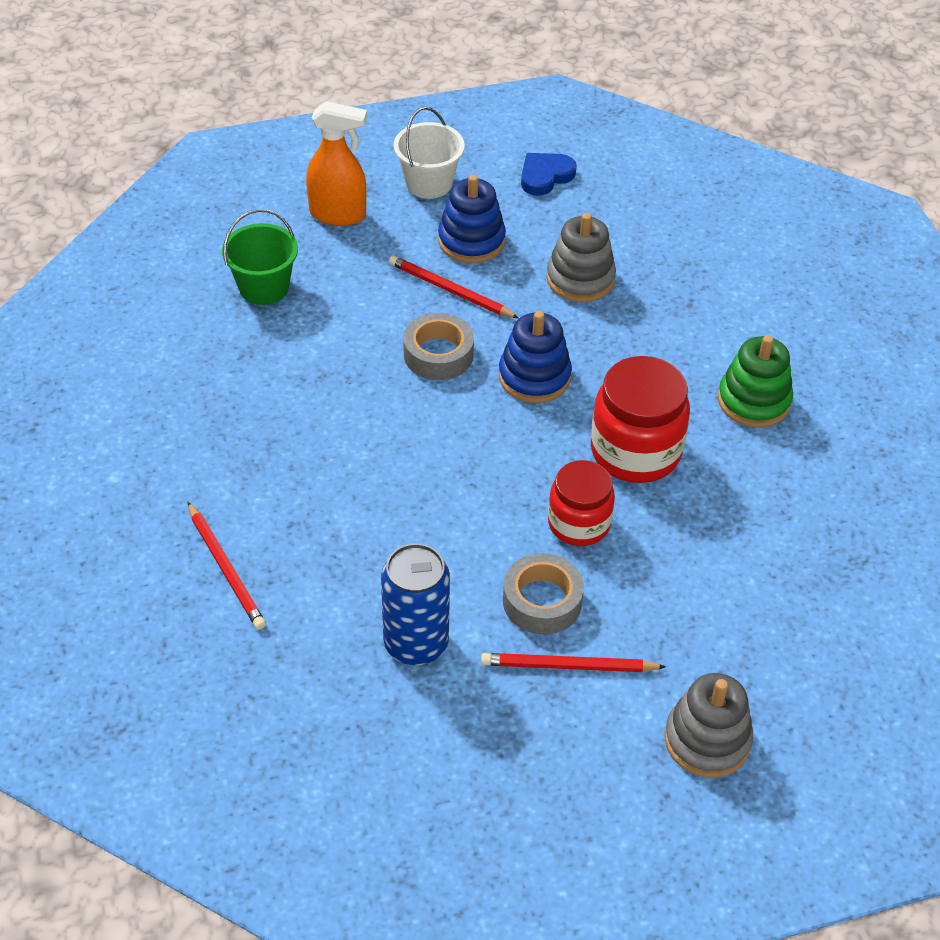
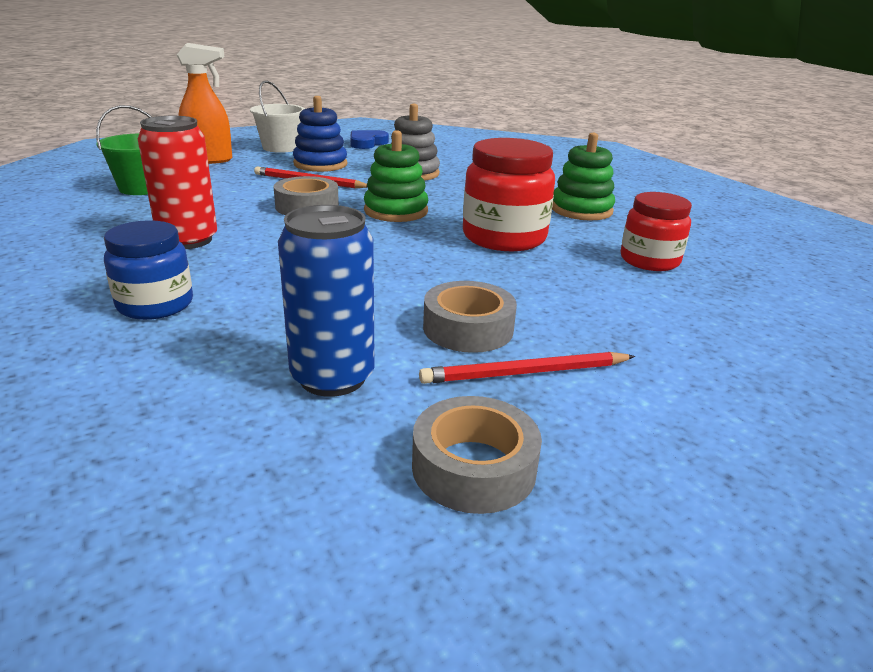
camera: 15 degrees left, 20 degrees down
red pencil [188,502,266,630] -> none
blue stacking toy [499,311,572,403] -> green stacking toy [364,130,428,222]
red jar [548,460,615,546] -> red jar moved to [621,192,692,271]
grey stacking toy [665,673,753,778] -> none
none -> blue jar [104,220,193,320]
none -> red can [138,116,217,249]
none -> grey tape [412,396,542,514]

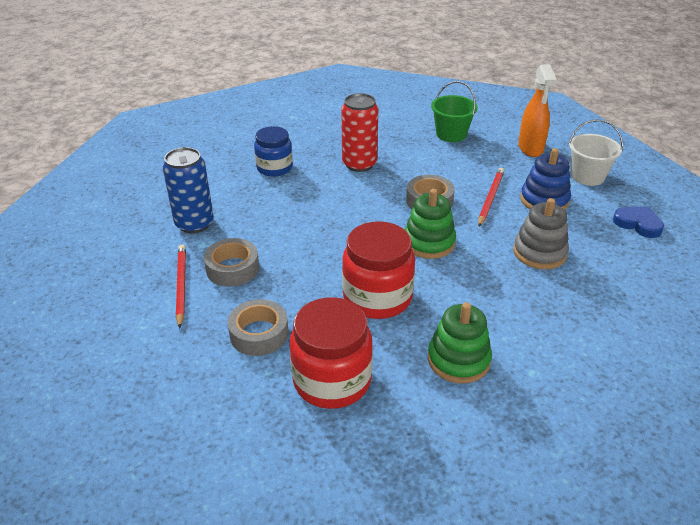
camera: 95 degrees right, 10 degrees up
grey tape [412,396,542,514] -> grey tape moved to [228,299,289,356]
red jar [621,192,692,271] -> red jar [290,297,373,409], size x1.51

